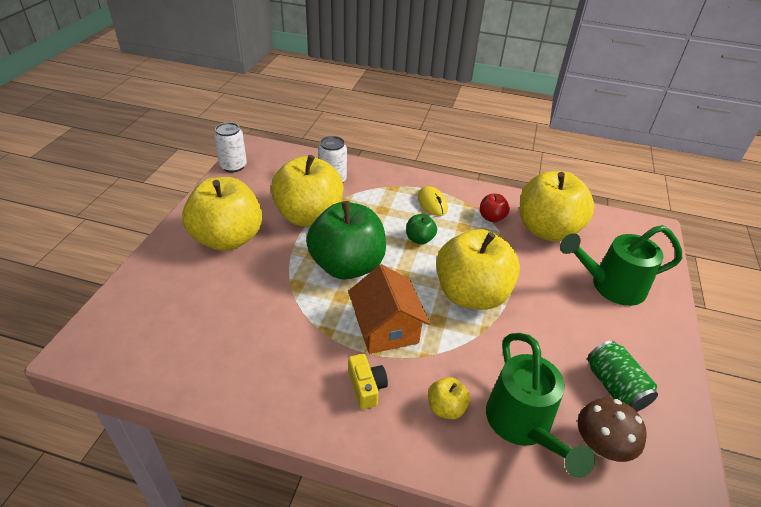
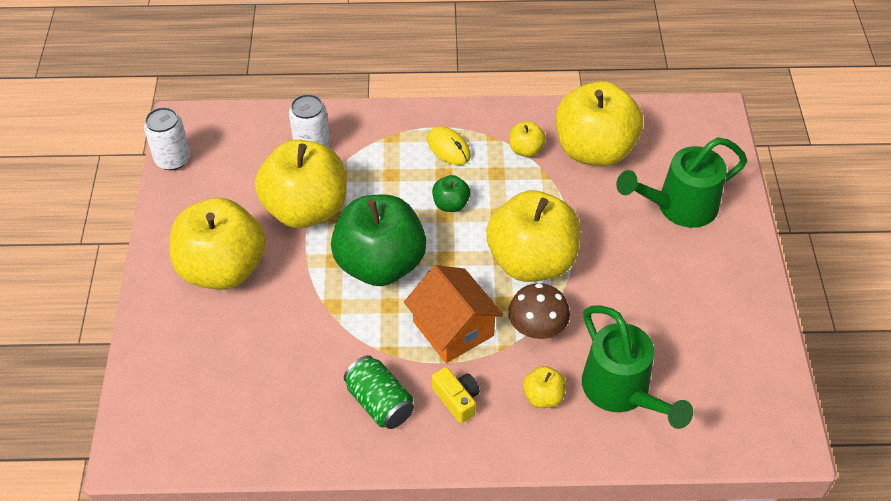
camera: 15 degrees left, 10 degrees up
red apple [480,194,510,222] -> yellow apple [509,121,546,157]
brown mushroom [578,398,647,462] -> brown mushroom moved to [508,283,570,339]
green can [587,341,658,412] -> green can moved to [344,355,414,429]

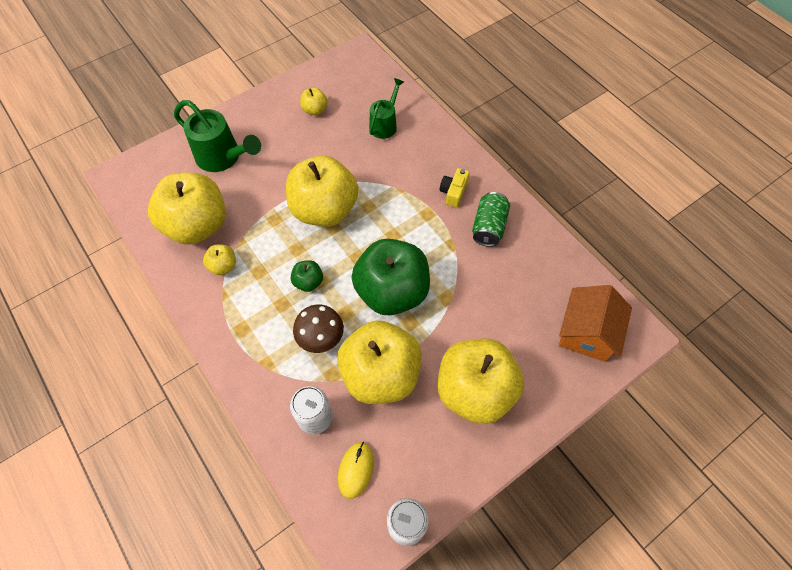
camera: 125 degrees left, 10 degrees up
orange house [404,265,504,363] -> orange house moved to [559,285,632,362]
yellow mouse [427,126,471,165] -> yellow mouse moved to [338,442,374,499]
brown mushroom [508,283,570,339] -> brown mushroom moved to [293,304,344,353]
yellow apple [523,366,566,408] -> yellow apple moved to [300,87,328,115]
green watering can [582,305,693,429] -> green watering can [369,78,404,139], size x0.63

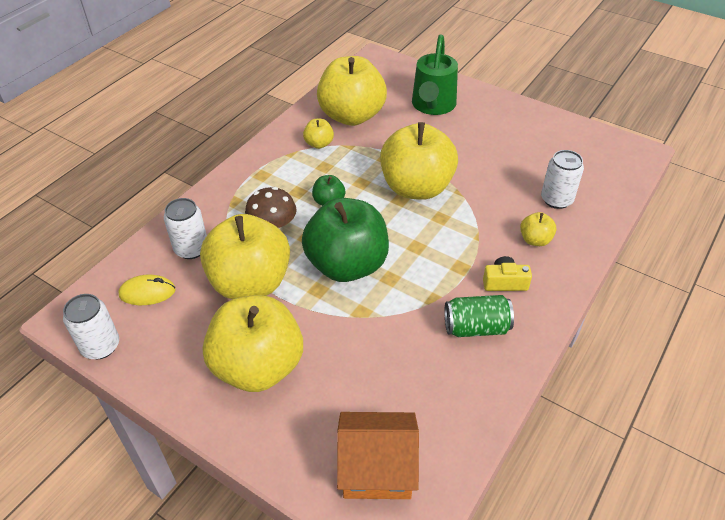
camera: 70 degrees right, 15 degrees down
yellow apple [300,87,328,115] -> yellow apple moved to [520,212,557,246]
green watering can [369,78,404,139] -> white can [541,150,584,209]

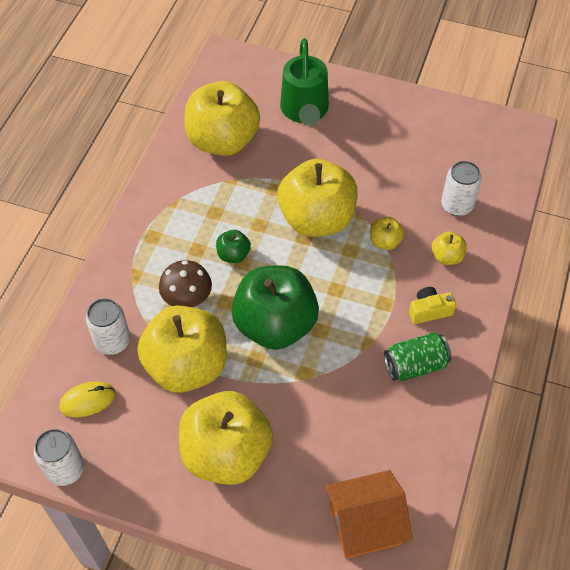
camera: 15 degrees left, 10 degrees up
yellow apple [303,119,334,149] -> yellow apple moved to [370,217,404,250]

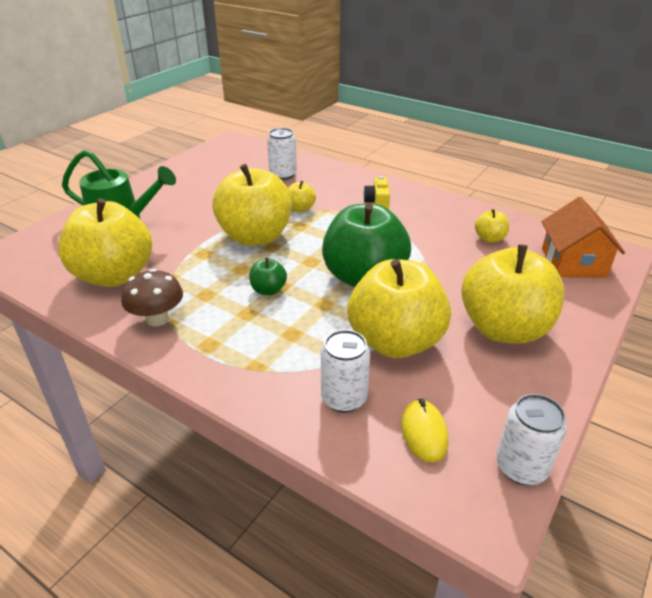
camera: 75 degrees left, 20 degrees down
brown mushroom [159,260,212,307] -> brown mushroom moved to [121,269,183,327]
green can [384,332,452,381] -> none
yellow apple [432,232,467,265] -> yellow apple moved to [475,209,509,243]

